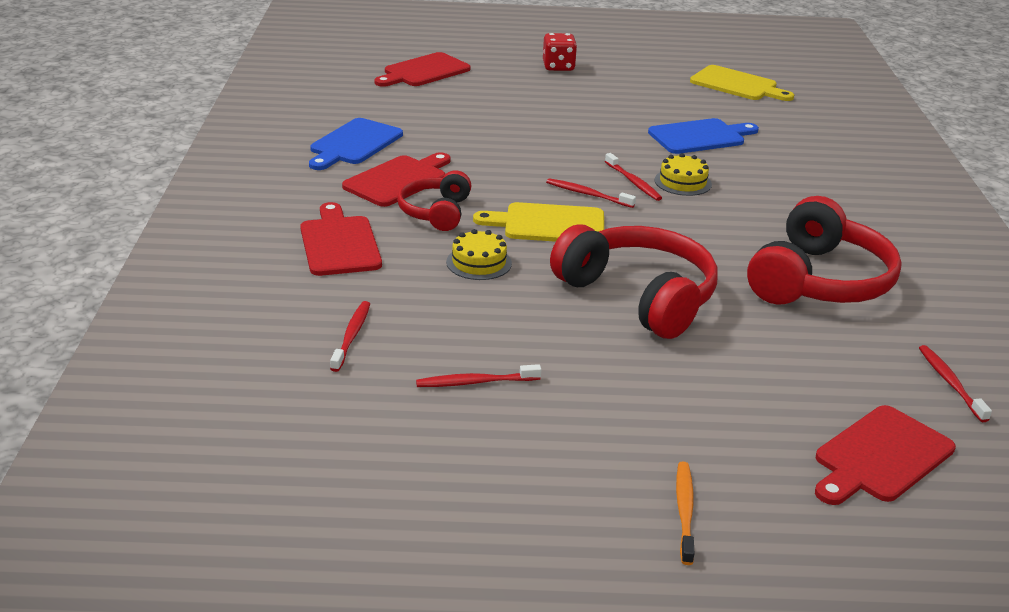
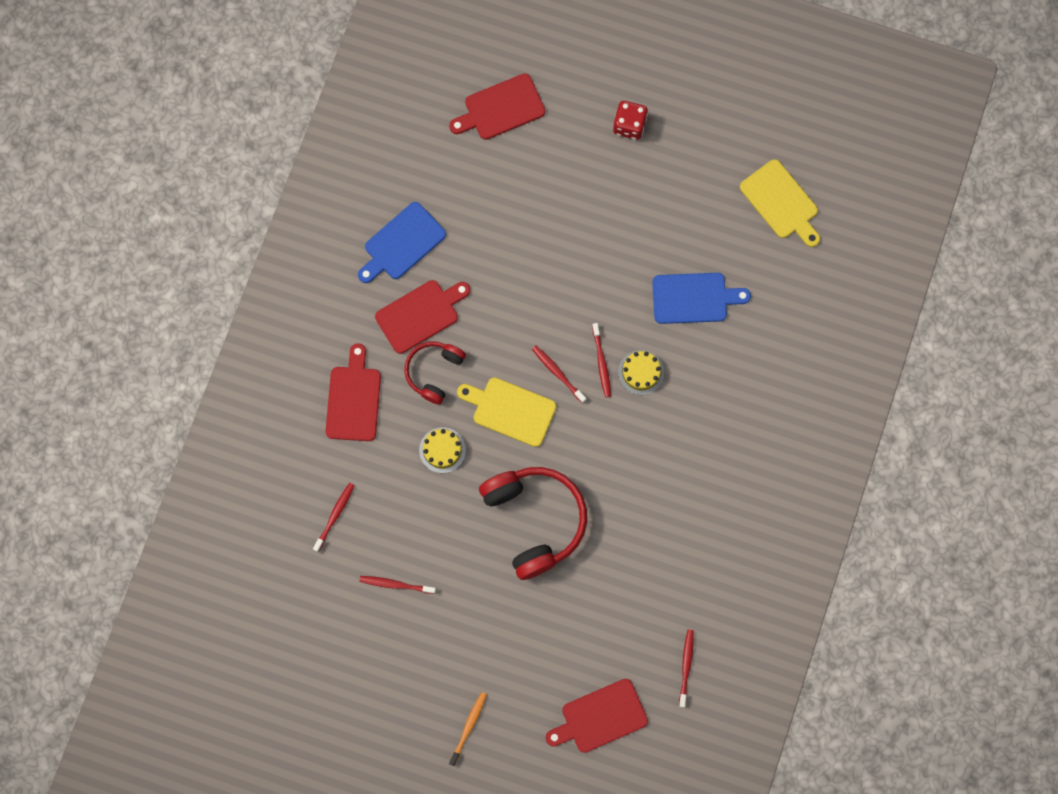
camera: 20 degrees right, 45 degrees up
red headphones [747,196,902,305] -> none

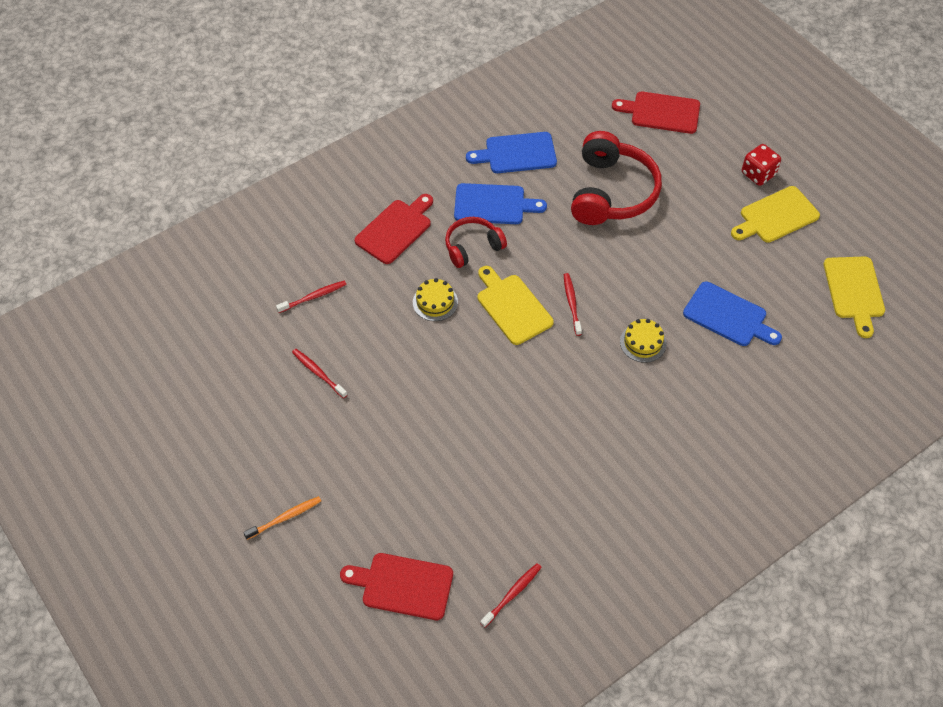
camera: 35 degrees right, 20 degrees down
red cutting board [375,280,470,354] -> blue cutting board [454,183,547,224]
red headphones [479,467,587,580] -> red headphones moved to [571,131,662,225]
red toothbrush [592,323,611,397] -> none
none -> yellow cutting board [731,186,820,243]

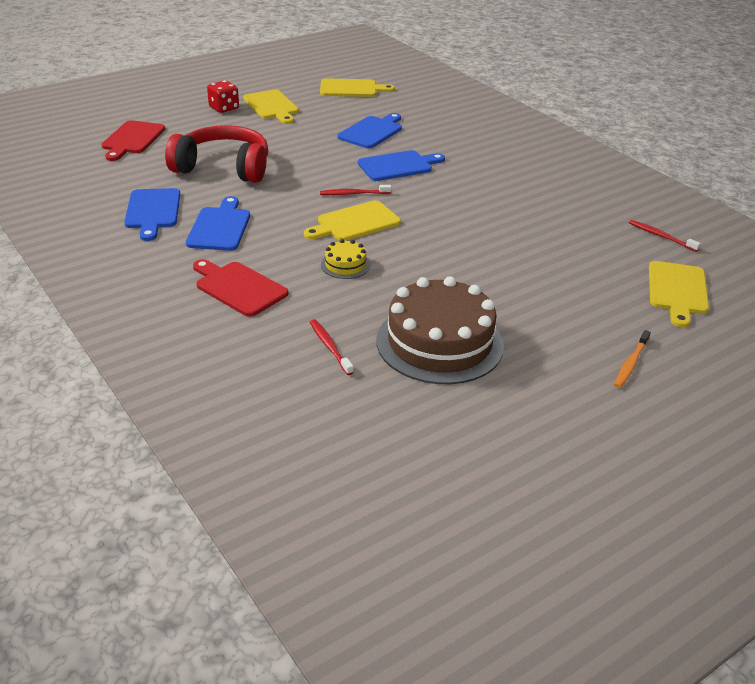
camera: 90 degrees left, 20 degrees down
orange toothbrush [243,496,321,540] -> orange toothbrush turned 120 degrees counterclockwise [614,330,651,388]
red toothbrush [292,349,347,398] -> brown cake [377,276,504,384]
red cutting board [340,553,453,620] -> yellow cutting board [649,261,709,328]
red headphones [445,217,507,268] -> none
yellow cake [620,319,667,363] -> blue cutting board [358,150,445,181]

